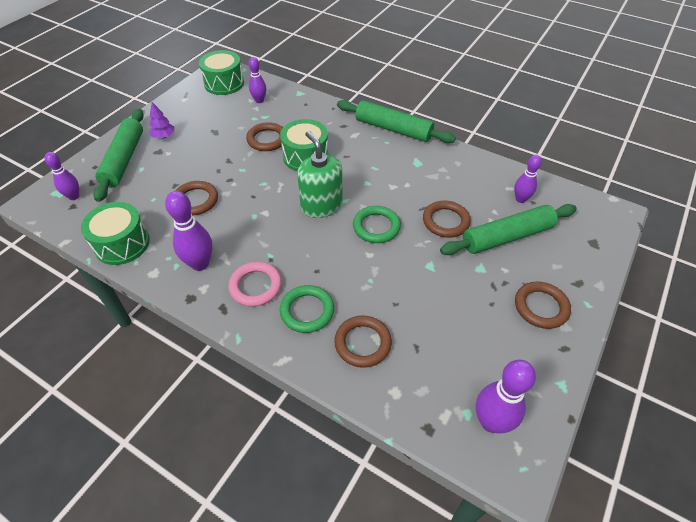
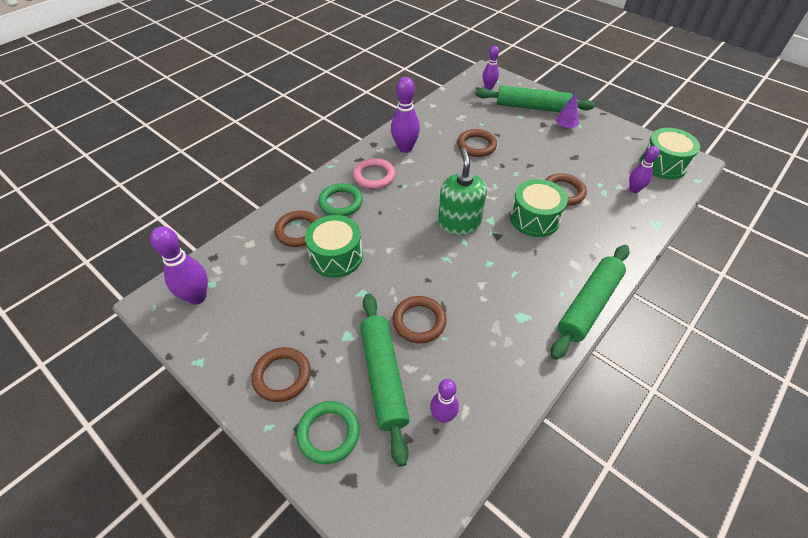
camera: 100 degrees right, 0 degrees up
green drum [81,202,150,265] -> green drum moved to [305,215,363,278]
green soap dispenser [297,131,343,218] -> green soap dispenser turned 75 degrees counterclockwise [438,148,487,235]
green ring [353,206,401,243] -> green ring moved to [296,401,360,464]

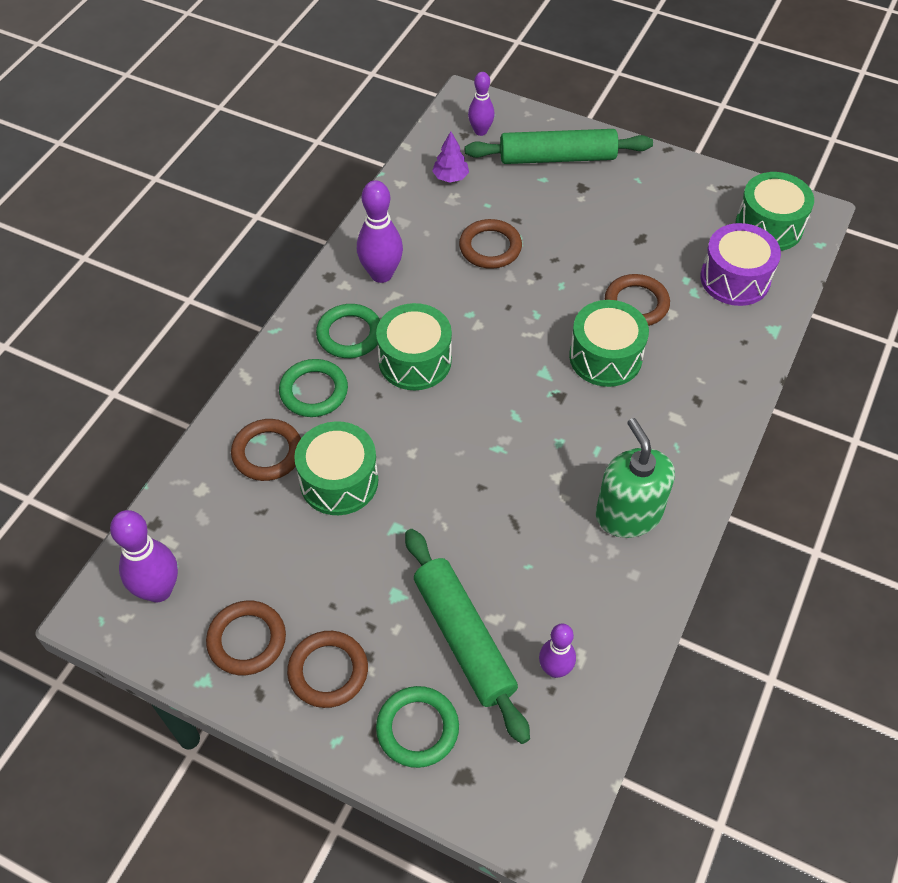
camera: 15 degrees left, 5 degrees up
pink ring [353,158,395,189] -> green ring [316,304,380,358]
brown ring [392,296,446,343] -> brown ring moved to [206,600,286,675]
green soap dispenser [438,148,487,235] -> green soap dispenser moved to [596,418,675,538]
green rolling pin [551,245,630,360] -> none
purple tree [555,93,579,128] -> purple tree moved to [432,131,469,183]
purple bowling pin [629,146,659,193] -> purple drum [700,223,781,306]
none -> green drum [376,303,452,390]

